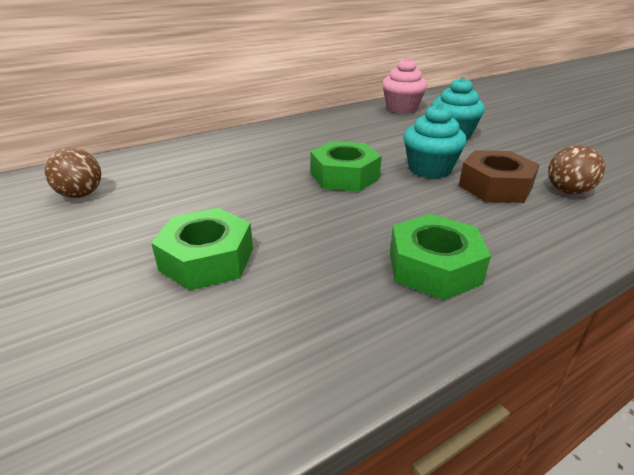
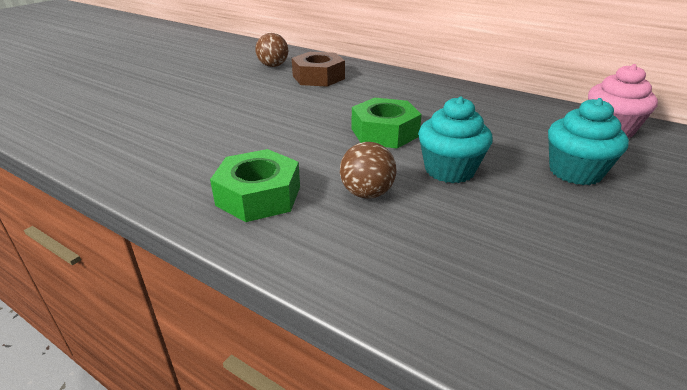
camera: 65 degrees right, 0 degrees up
green nut [151,208,253,290] -> none
brown nut [459,150,540,203] -> brown nut moved to [292,52,345,87]
brown ball [548,145,605,194] -> brown ball moved to [340,142,397,199]

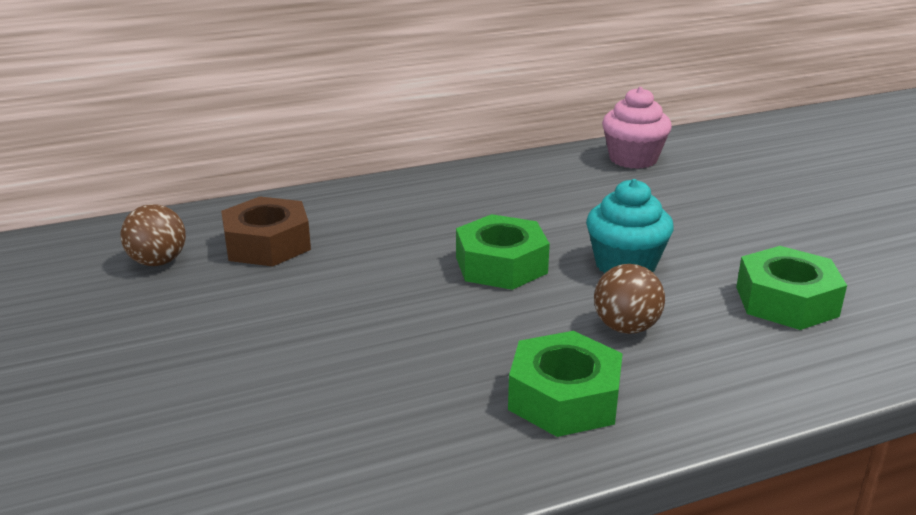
camera: 55 degrees left, 5 degrees down
turquoise cupcake [548,98,629,185] -> none
none -> green nut [736,246,847,330]

